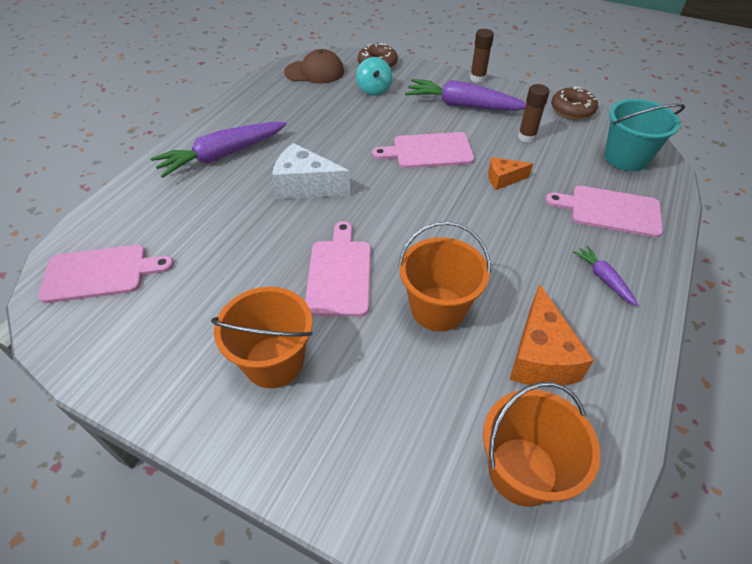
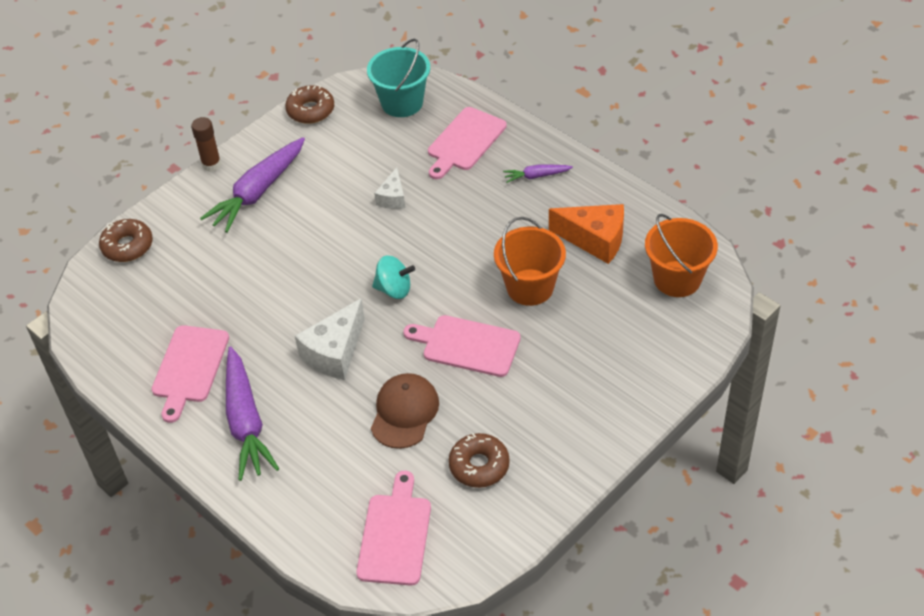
camera: 70 degrees left, 0 degrees up
orange bucket [211,287,313,388] -> none
brown cap [284,49,344,84] -> brown cap moved to [371,373,439,449]
turquoise spinning top [356,57,392,96] -> turquoise spinning top moved to [372,255,415,299]
pink cutting board [372,132,474,168] -> pink cutting board moved to [152,325,229,423]
orange cheese [488,157,533,190] -> white cheese [374,167,405,209]
brown glue stick [518,84,550,143] -> none
none -> brown donut [449,433,510,488]

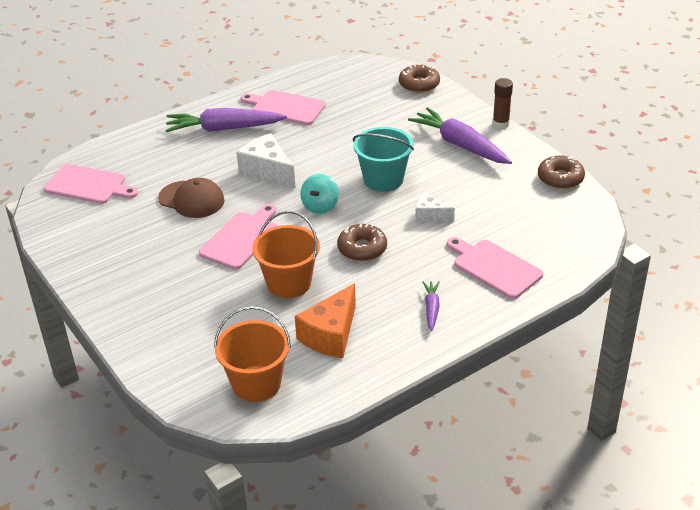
camera: 100 degrees right, 10 degrees down
turquoise bucket [367,39,430,117] -> turquoise bucket moved to [353,127,414,192]
brown donut [449,433,510,488] -> brown donut moved to [337,224,387,261]

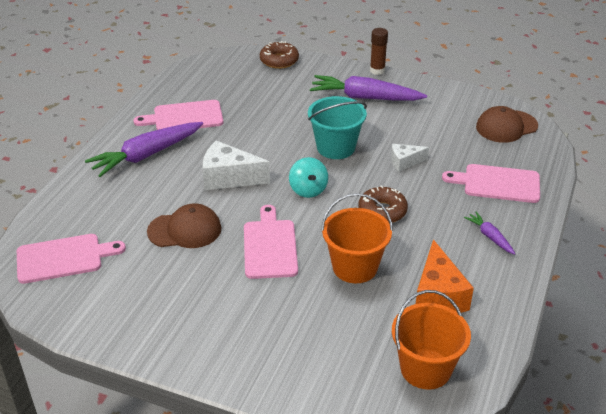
camera: 35 degrees left, 0 degrees up
brown donut [538,155,585,189] -> none
none -> brown cap [476,106,538,143]

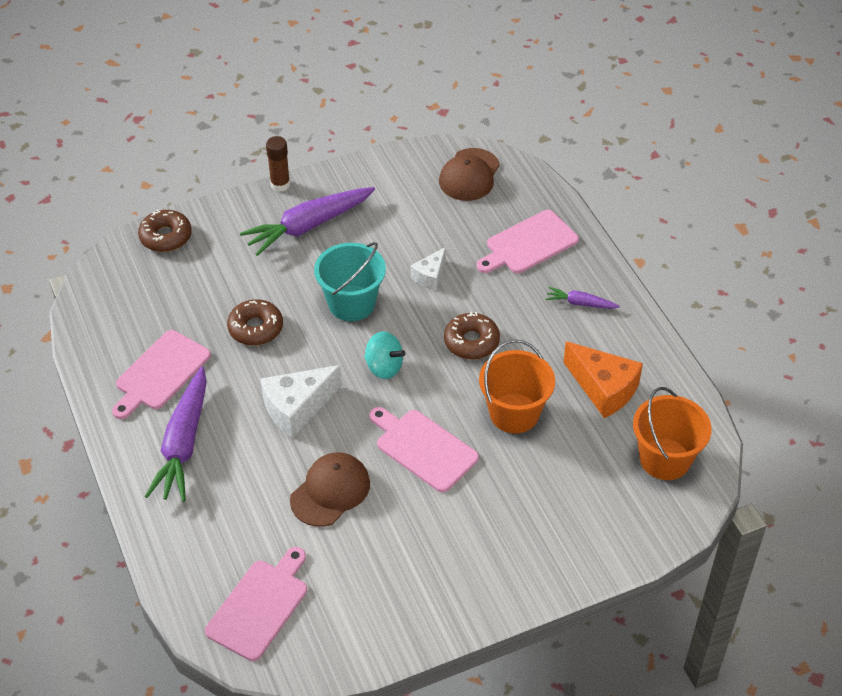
camera: 45 degrees left, 10 degrees up
none -> brown donut [227,299,283,346]

